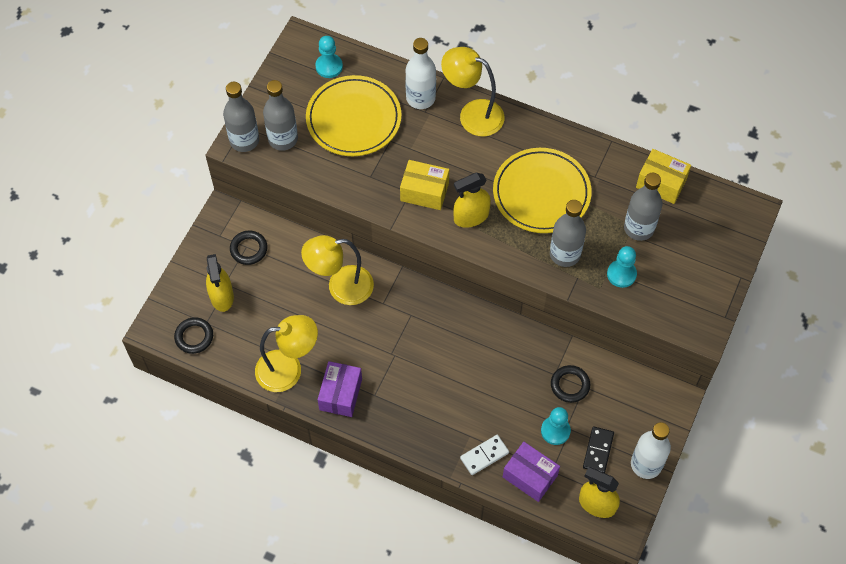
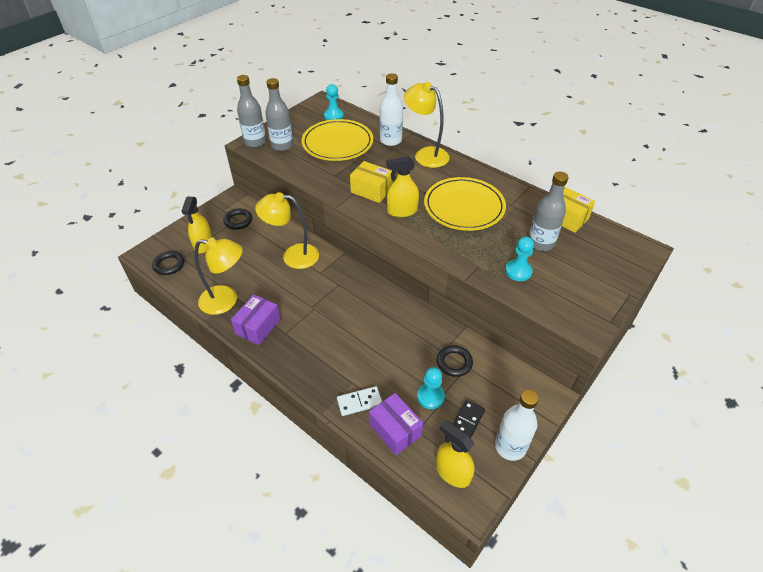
camera: 15 degrees right, 15 degrees down
grey bottle [550,200,586,267] -> none

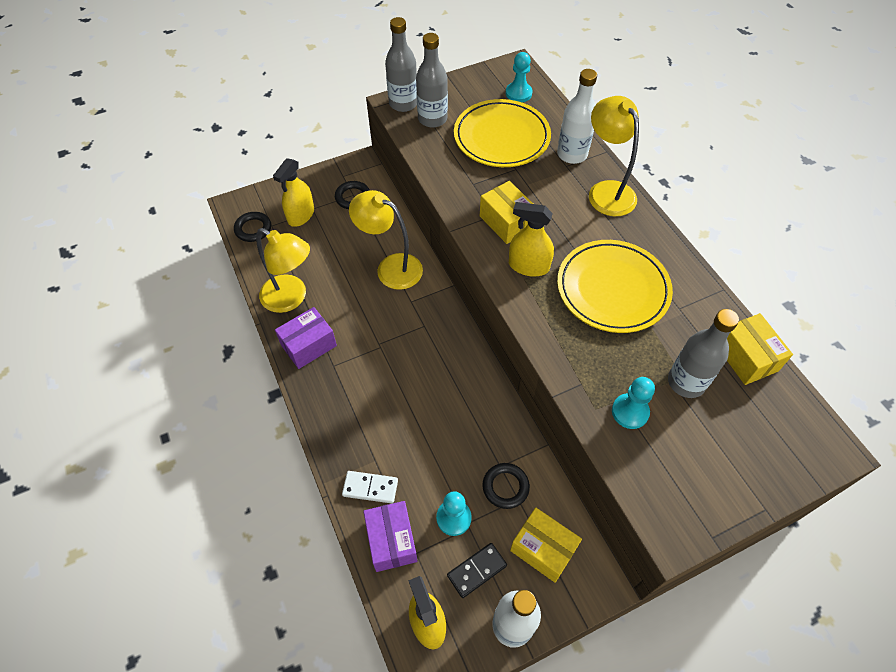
camera: 25 degrees right, 10 degrees up
none -> yellow box [510,508,582,583]

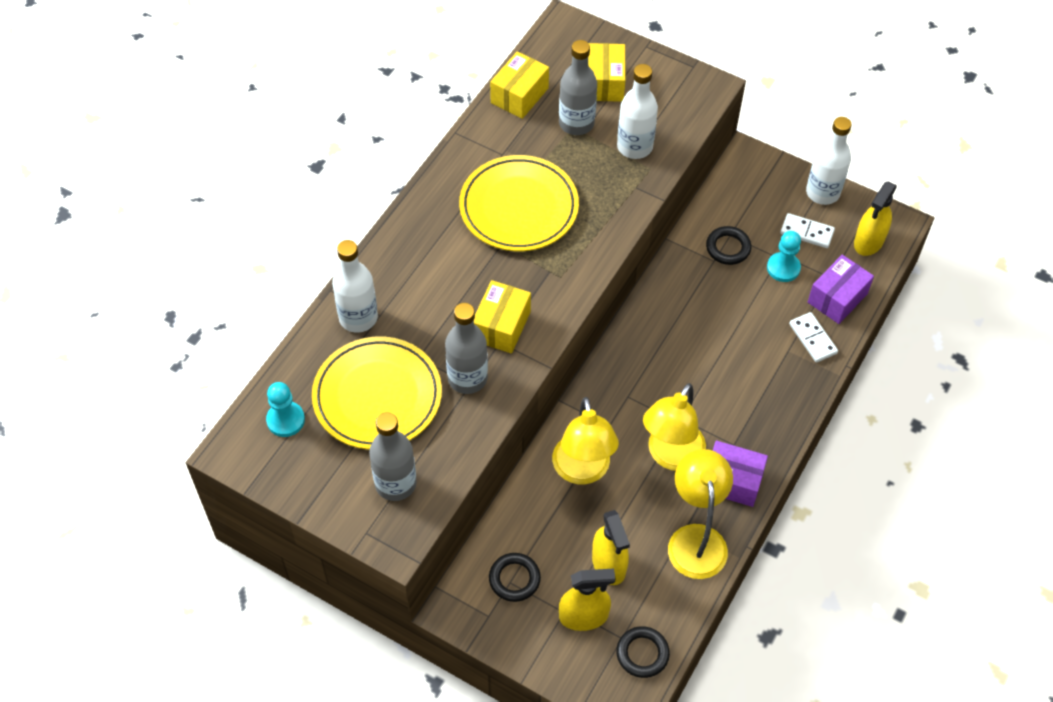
camera: 125 degrees left, 0 degrees up
grey bottle [385,17,417,112] -> grey bottle moved to [445,303,488,394]
black domino [447,543,507,598] -> white domino [780,213,835,248]
yellow spray bottle [509,202,554,277] -> yellow spray bottle moved to [592,510,630,585]
yellow box [510,508,582,583] -> yellow box moved to [588,43,626,102]
yellow lamp [589,96,639,216] -> yellow lamp moved to [643,383,706,471]
turquoise pawn [612,377,655,429] -> white bottle [617,64,658,159]

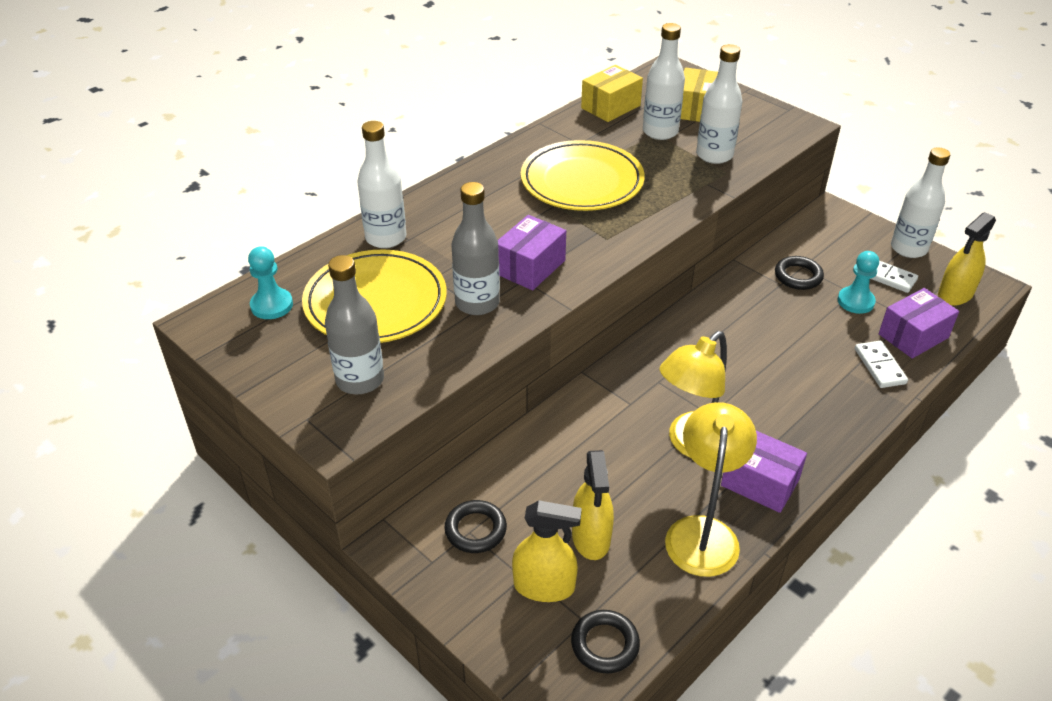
camera: 15 degrees right, 15 degrees down
yellow box [474,280,531,353] -> purple box [498,215,566,290]
yellow lamp [552,397,619,484] -> none
grey bottle [559,40,597,135] -> white bottle [643,23,685,140]

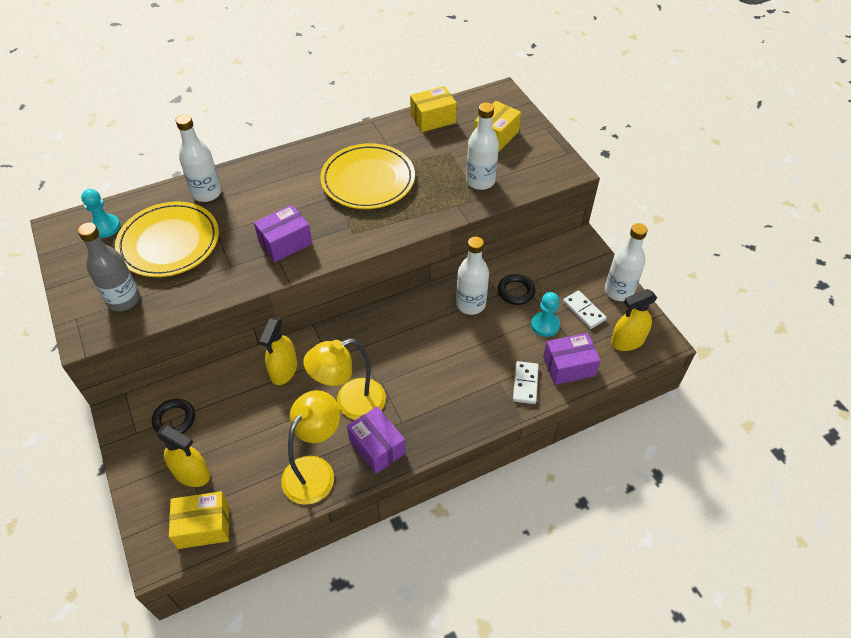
camera: 20 degrees right, 10 degrees up
grey bottle [451,182,500,315] -> none
black ring [571,610,640,673] -> yellow box [169,491,229,549]
yellow spray bottle [572,450,614,560] -> yellow spray bottle moved to [259,317,297,385]
white bottle [643,23,685,140] -> white bottle moved to [456,237,489,315]

